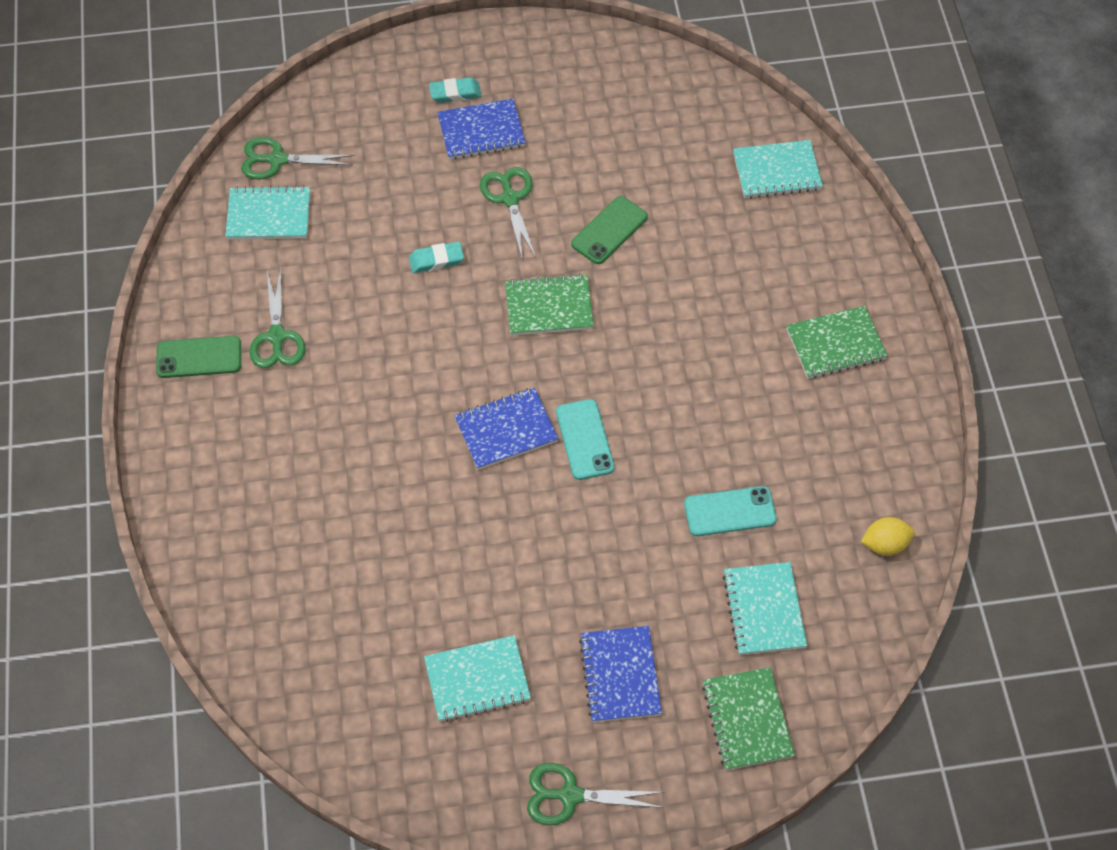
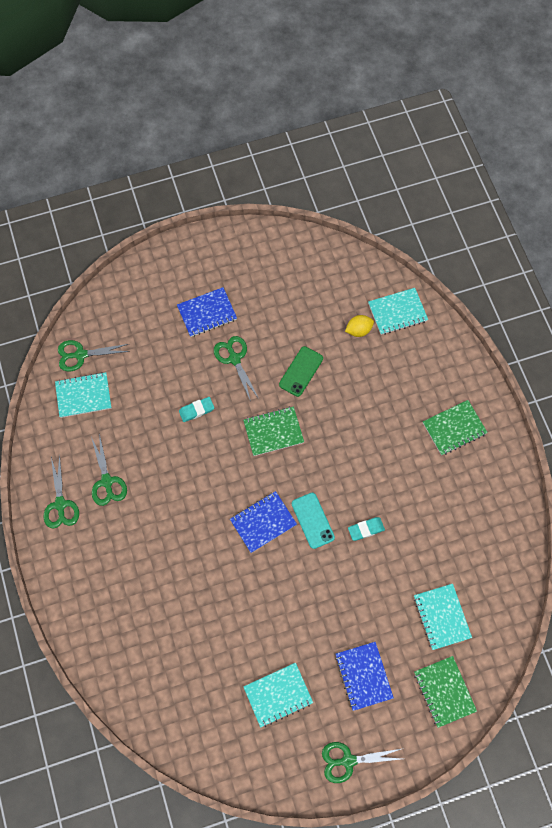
camera: 10 degrees left, 10 degrees up
green phone [156,336,241,378] -> green scissors [44,455,79,529]
turquoise eraser [429,77,482,103] -> turquoise eraser moved to [348,517,385,541]
turquoise phone [684,486,777,536] -> none
yellow lemon [861,517,914,556] -> yellow lemon moved to [345,315,374,337]

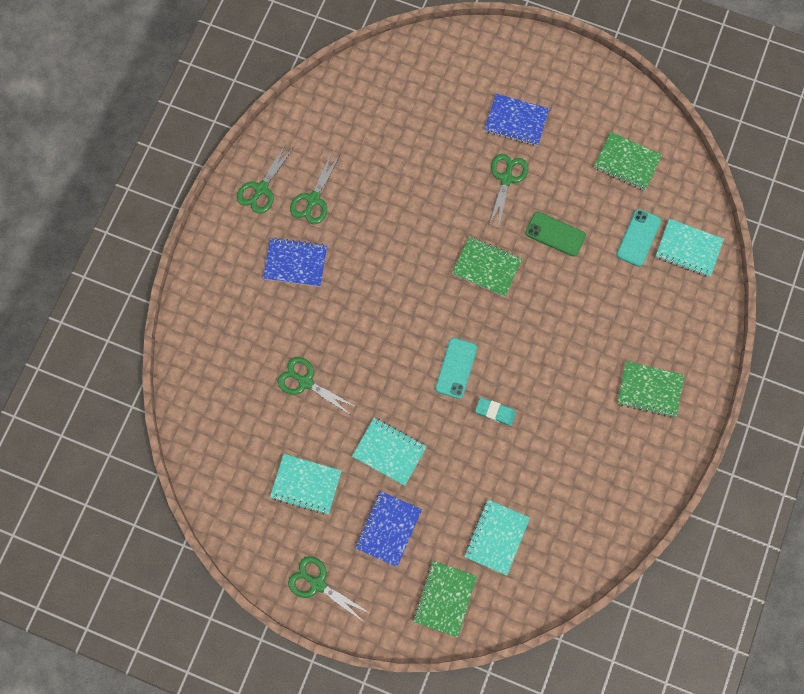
camera: 40 degrees right, 5 degrees up
turquoise notebook [55,372,112,418] -> turquoise notebook moved to [352,418,427,486]
green scissors [58,340,130,371] -> green scissors moved to [277,357,356,416]
turquoise eraser [179,397,214,422] -> none
blue notebook [230,491,297,553] -> blue notebook moved to [263,237,327,287]
green phone [279,346,323,397] -> green phone turned 45 degrees clockwise [525,212,586,257]
yellow lemon [345,315,374,337] -> turquoise phone [616,209,661,267]
none -> green notebook [594,132,662,191]

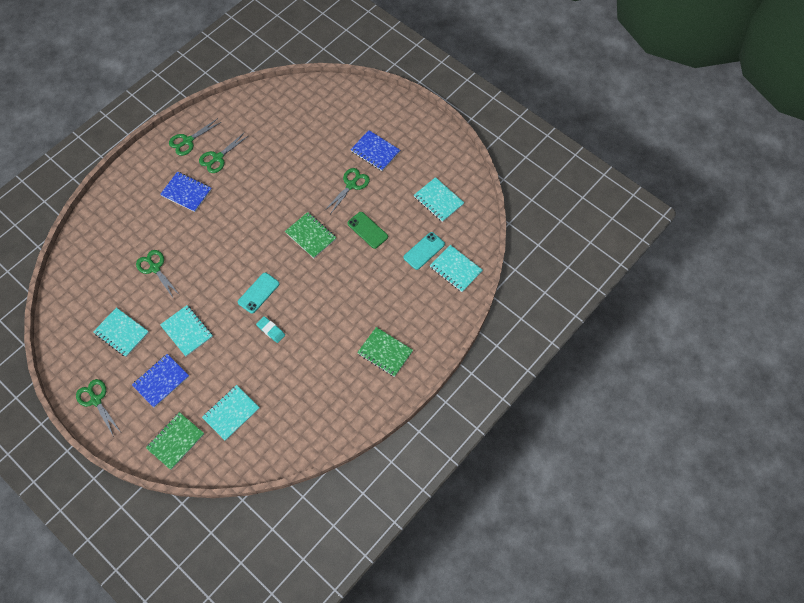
camera: 20 degrees right, 10 degrees down
green notebook [594,132,662,191] -> turquoise notebook [414,177,464,222]

